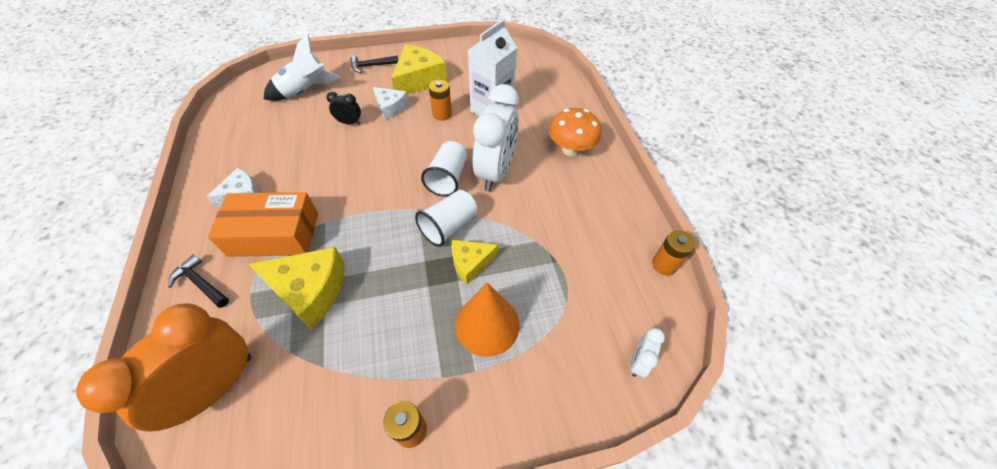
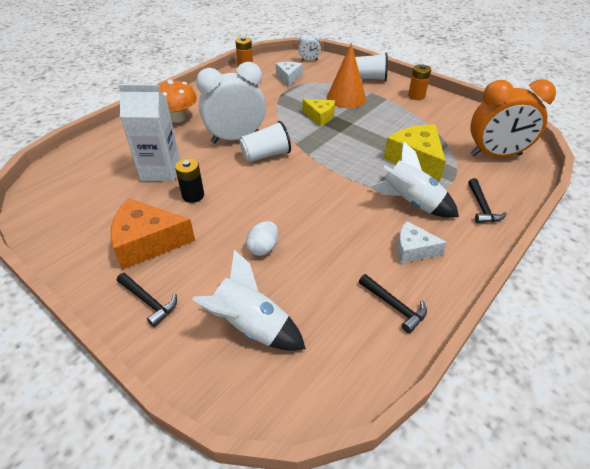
camera: 125 degrees left, 10 degrees down
orange box [208,192,318,257] -> white rocket [370,141,459,218]
black clock [326,92,361,124] -> white egg [246,221,278,256]
white cheese [373,87,409,120] -> white cheese moved to [276,62,303,87]
yellow cheese [392,44,447,95] -> orange cheese [110,198,195,270]
white cup [415,190,477,247] -> white cup moved to [355,52,388,81]
orange battery [429,80,452,121] -> black battery [175,158,204,203]
none -> black hammer [359,274,427,333]

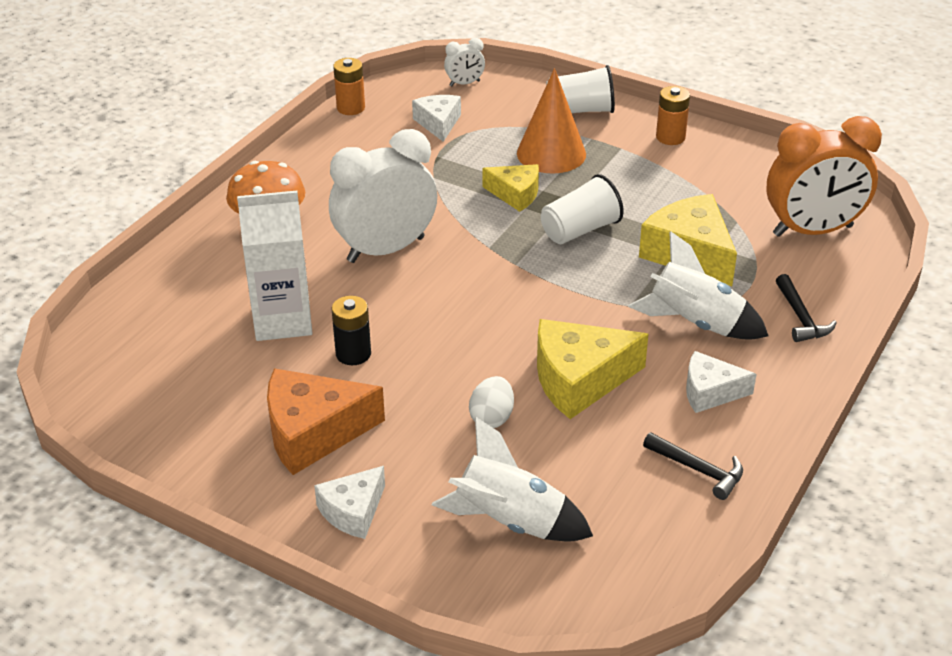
camera: 10 degrees left, 5 degrees down
black hammer [117,273,177,327] -> white cheese [314,466,385,539]
white cup [239,121,291,162] -> white cup moved to [541,174,624,244]
none -> yellow cheese [537,319,649,419]

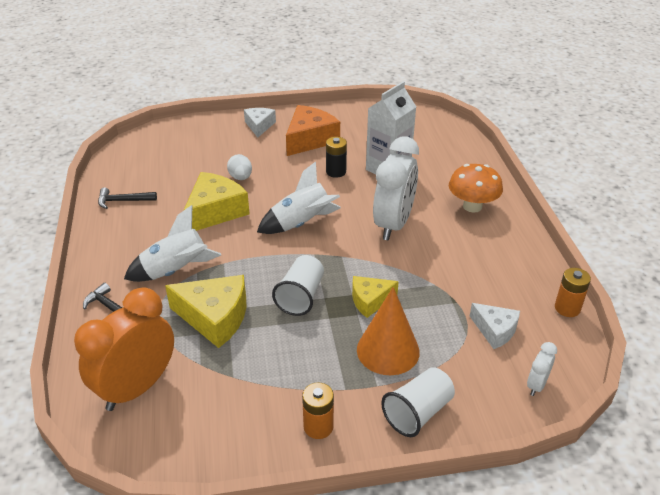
camera: 140 degrees right, 0 degrees up
white rocket [432,417,593,541] -> white rocket moved to [257,161,341,234]
white cheese [686,351,757,413] -> none

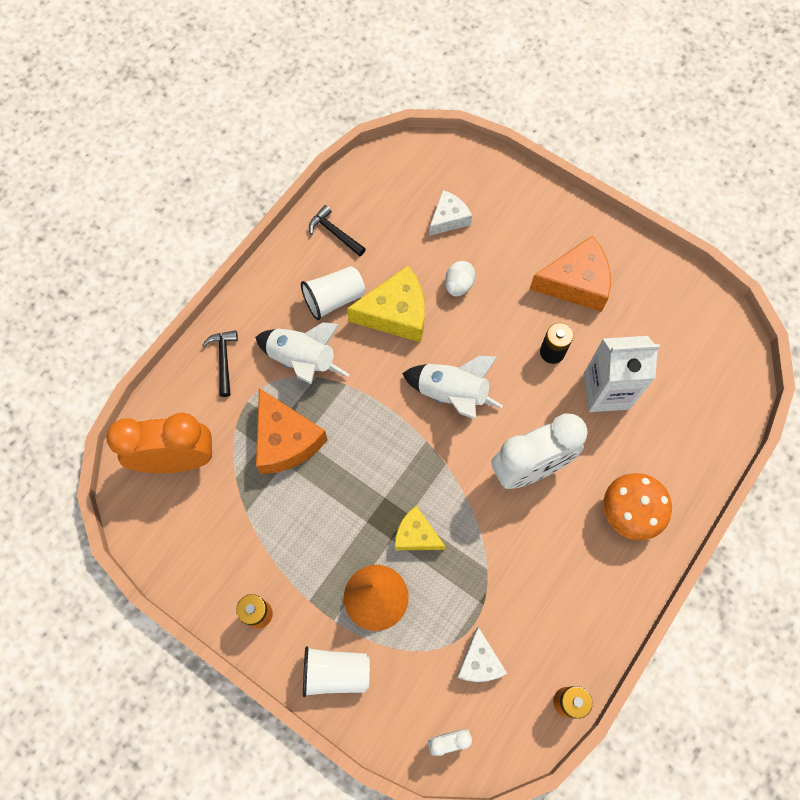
camera: 45 degrees right, 30 degrees up
yellow cheese [165,275,246,348] -> orange cheese [256,388,327,474]
white cheese [244,108,276,138] -> white cheese moved to [429,190,472,236]
white cup [272,255,324,316] -> white cup moved to [301,266,365,320]

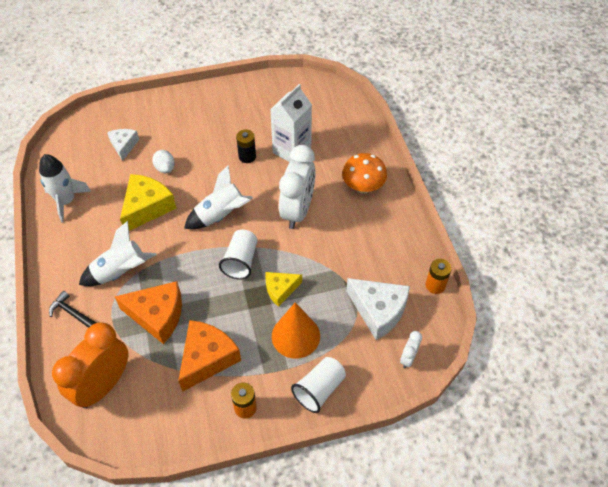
camera: 50 degrees left, 15 degrees down
white cup [301,266,365,320] -> white cup moved to [219,230,258,280]
black hammer [309,205,366,256] -> white rocket [39,154,91,223]
white cheese [457,627,507,682] -> white cheese [346,278,410,340], size x1.66
orange cheese [530,235,611,312] -> orange cheese moved to [178,320,241,392]

